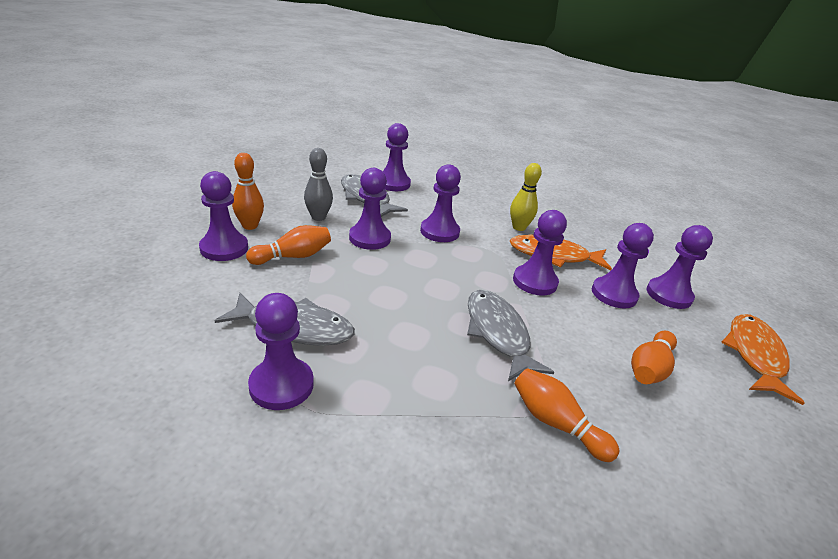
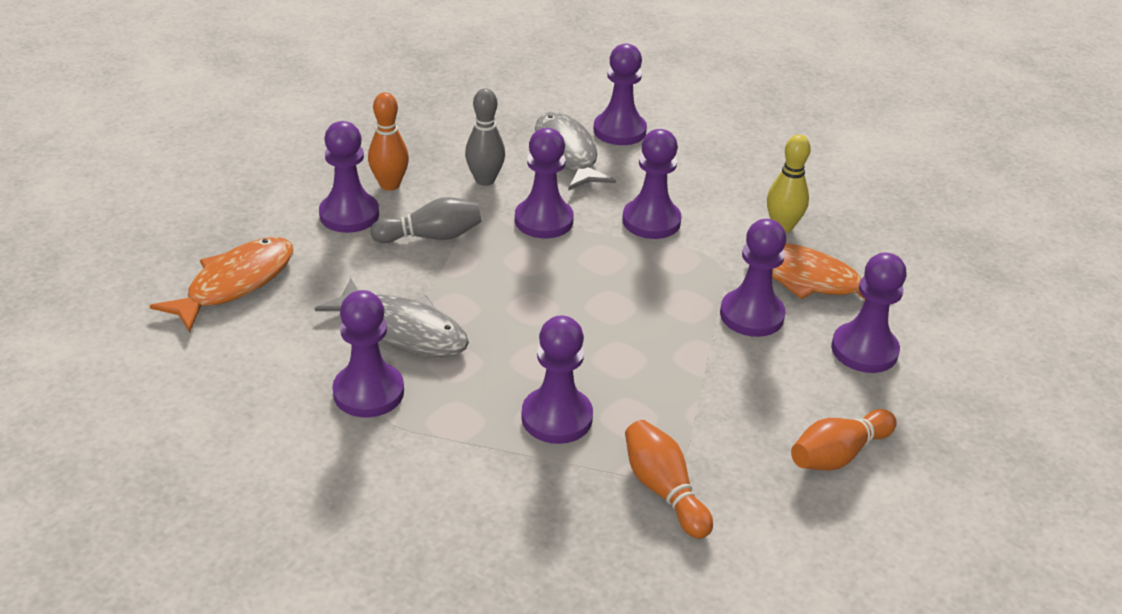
camera: 20 degrees right, 5 degrees up
orange bowling pin [246,225,331,265] -> grey bowling pin [370,197,482,243]
grey fish [467,290,554,381] -> none
purple pawn [647,225,713,309] -> purple pawn moved to [521,316,593,444]
orange fish [721,314,804,405] -> orange fish moved to [150,237,293,332]

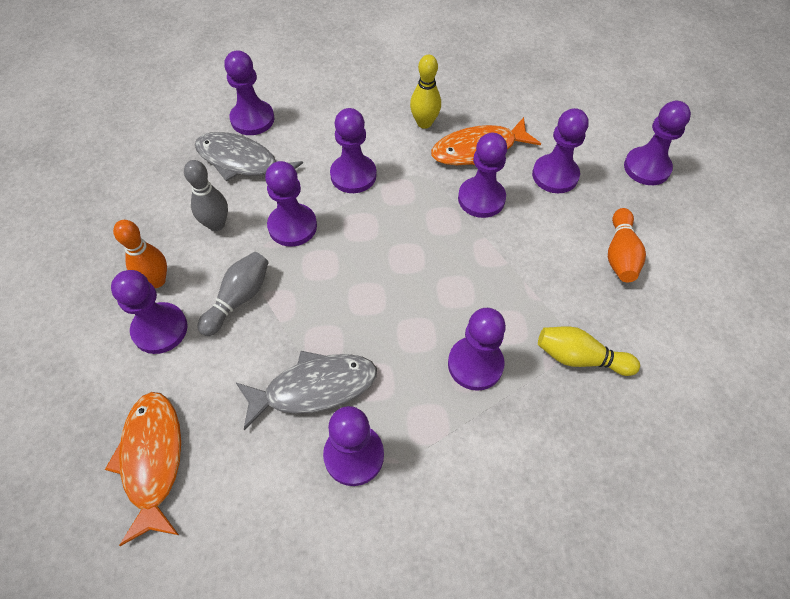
camera: 45 degrees left, 20 degrees up
orange bowling pin [625,420,713,539] -> yellow bowling pin [538,326,640,376]
none -> purple pawn [624,101,691,185]

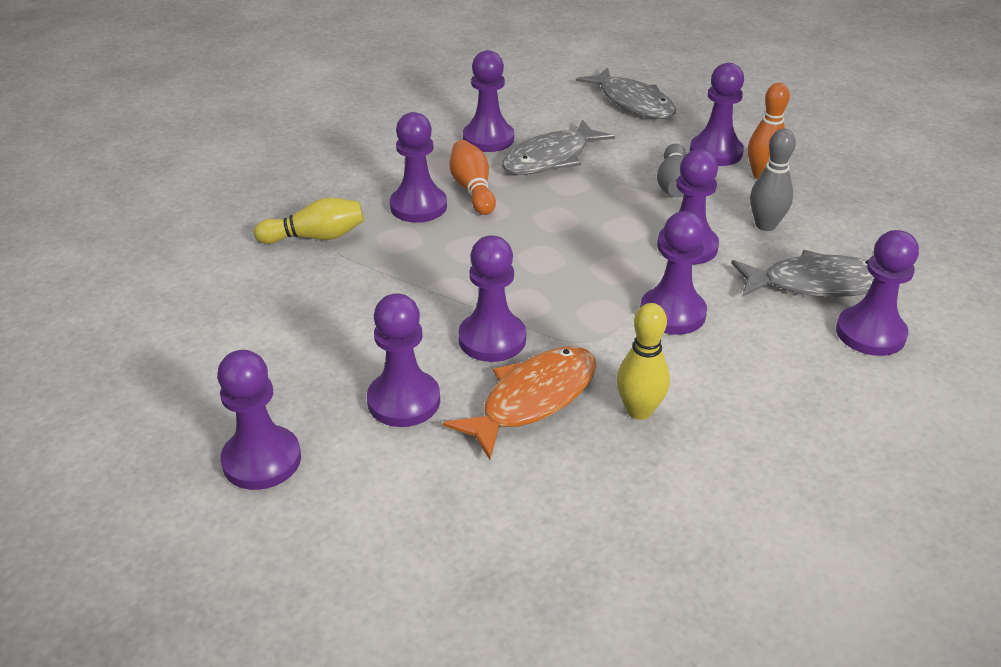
camera: 155 degrees right, 20 degrees down
orange fish [105,392,181,546] -> grey fish [576,67,676,119]
orange bowling pin [608,208,646,282] -> orange bowling pin moved to [450,140,496,215]

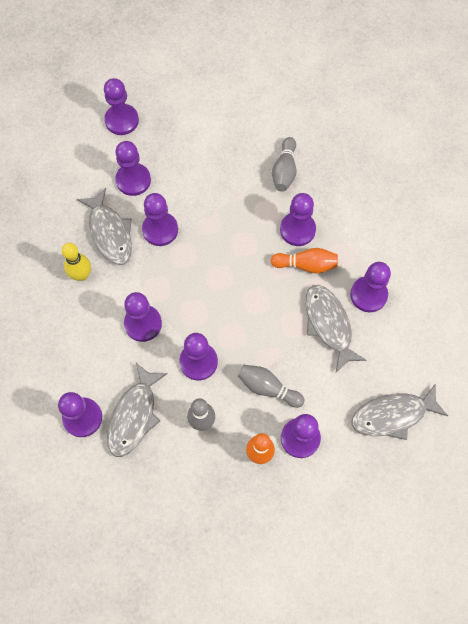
camera: 110 degrees right, 30 degrees up
yellow bowling pin [254,197,364,244] -> grey bowling pin [272,137,297,192]
orange fish [443,346,596,460] -> grey fish [77,188,132,265]

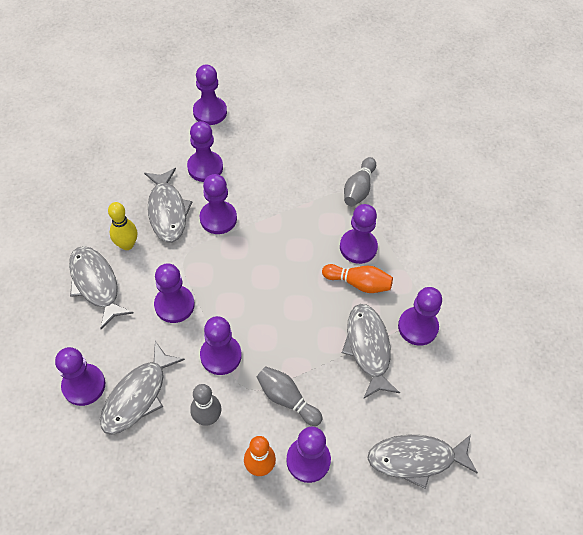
camera: 10 degrees right, 10 degrees down
none -> grey fish [69,246,134,329]

